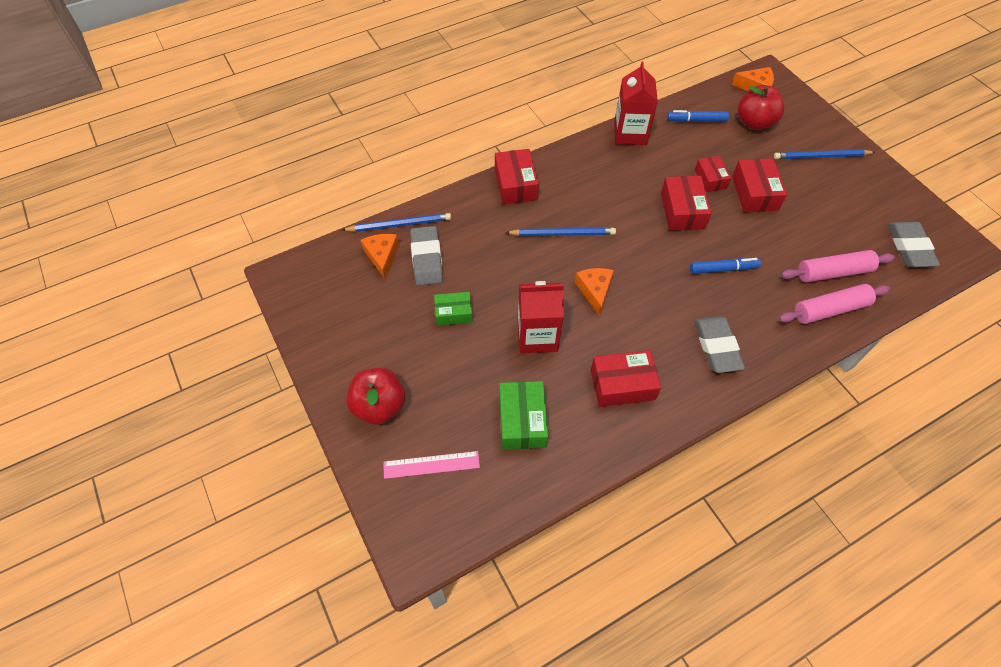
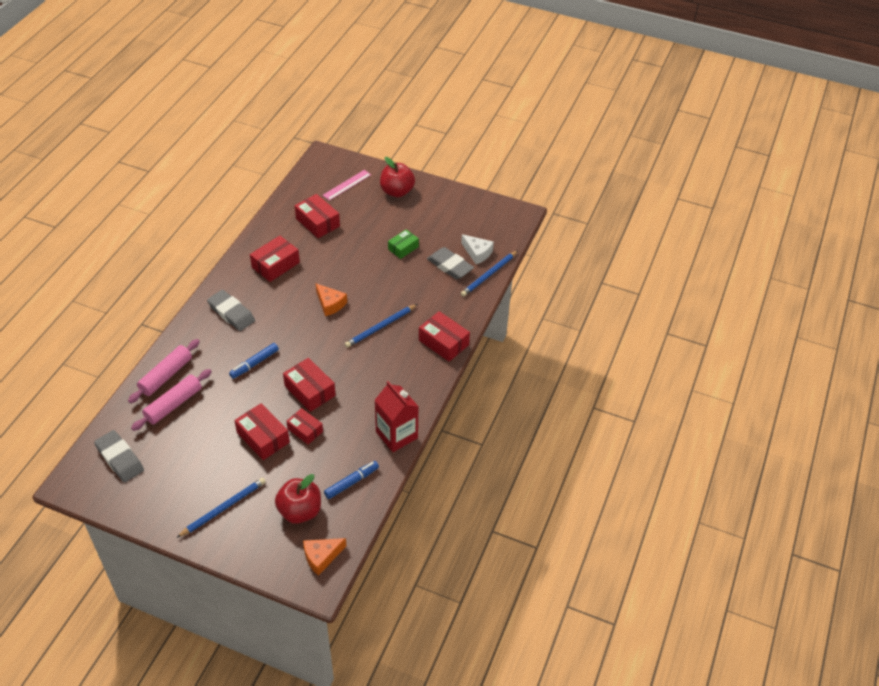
camera: 140 degrees right, 10 degrees down
orange cheese [361,234,399,279] -> white cheese [461,234,494,264]
green box [499,381,548,450] -> red box [295,194,340,238]
red carton [518,281,564,353] -> none

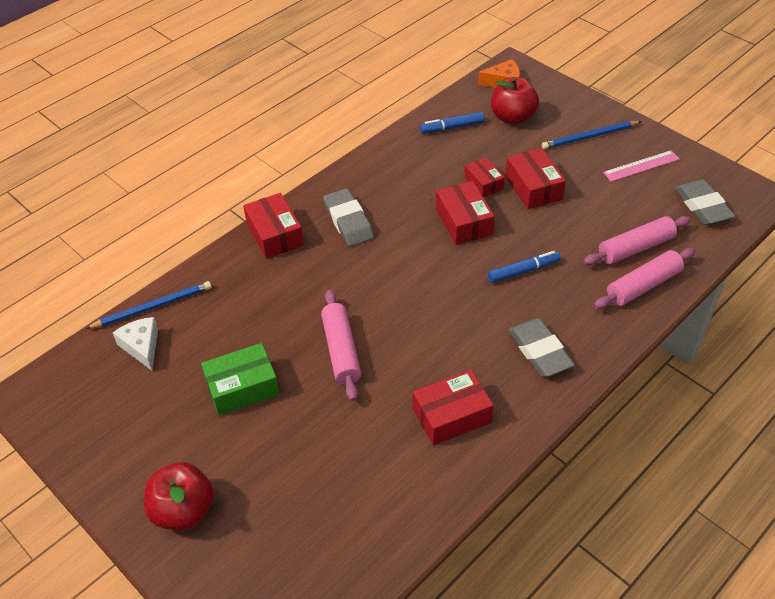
camera: 155 degrees left, 0 degrees up
red box [295,194,340,238] -> none
orange cheese [316,284,347,316] -> none
pink ruler [322,170,371,201] -> pink ruler moved to [603,150,680,182]
blue pencil [345,304,417,348] -> none
red carton [375,381,419,452] -> none
green box [388,229,419,259] -> green box [201,343,280,415], size x1.52
grey eraser [427,247,474,279] -> grey eraser moved to [323,189,374,246]
none -> pink rolling pin [321,290,361,401]

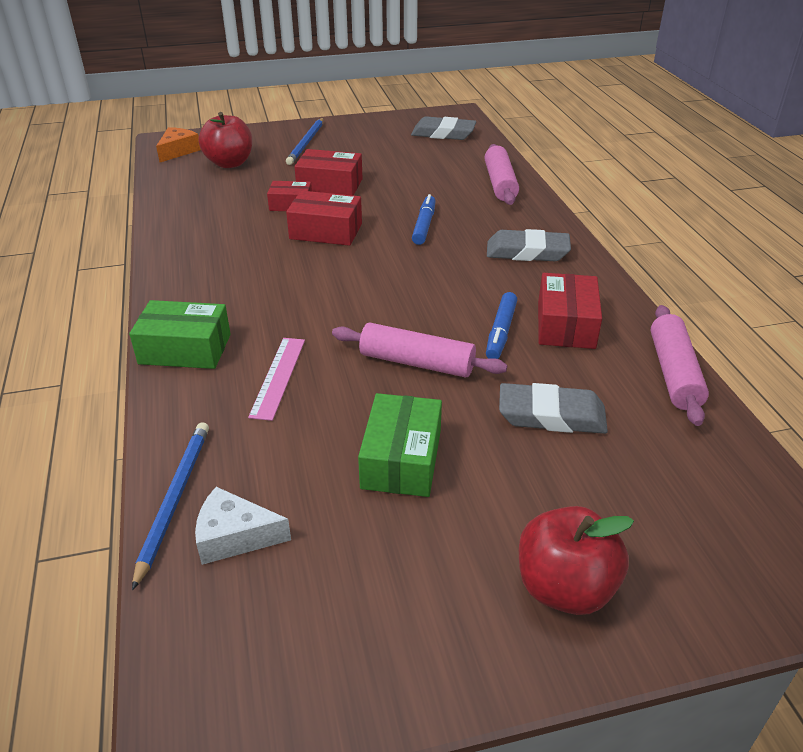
camera: 60 degrees left, 10 degrees down
red box [243,193,304,259] -> green box [129,300,231,369]
grey eraser [323,189,374,246] -> grey eraser moved to [499,383,608,434]
blue marker [420,112,485,134] -> blue marker moved to [486,292,517,359]
pink rolling pin [583,216,691,265] -> pink rolling pin moved to [651,305,709,426]
pink ruler [603,150,680,182] -> pink ruler moved to [248,338,305,421]

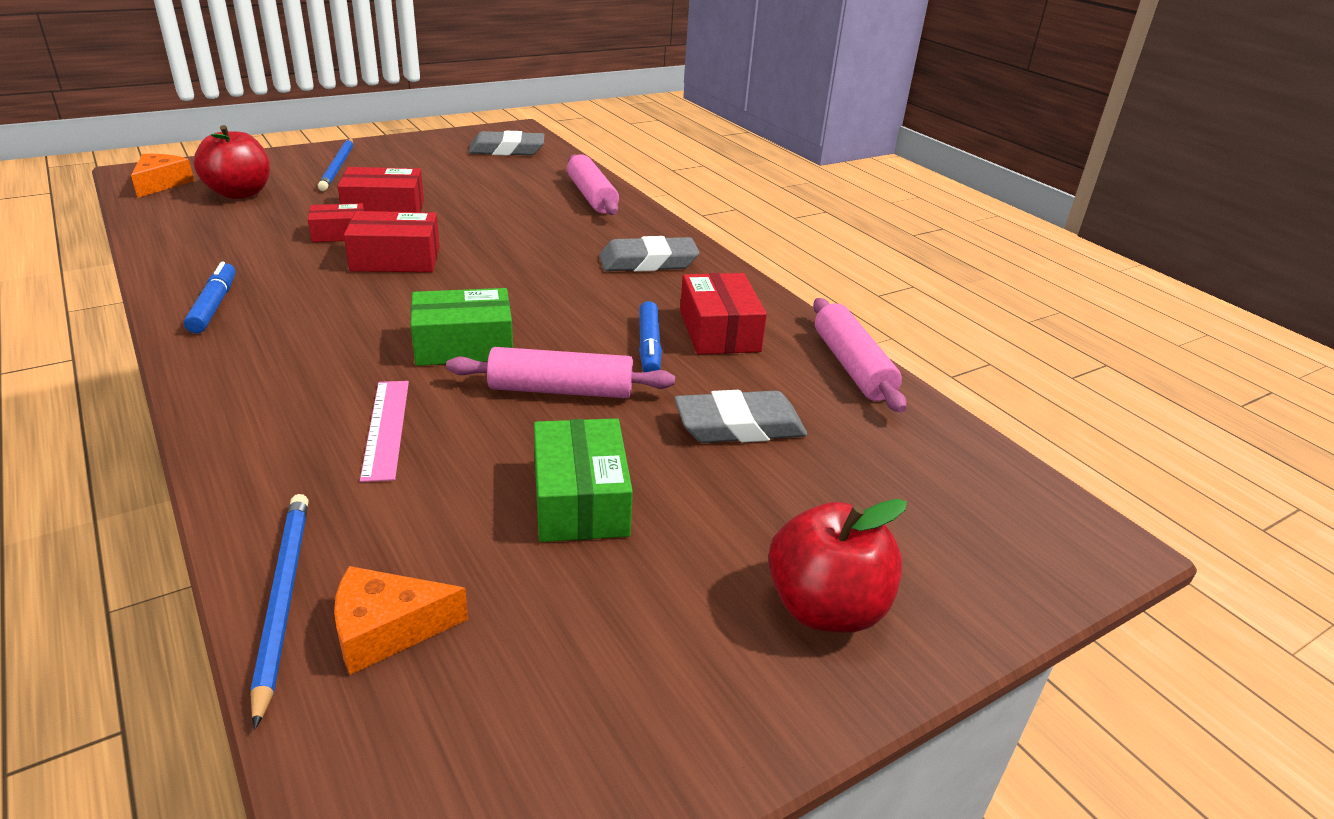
camera: 20 degrees left, 5 degrees down
green box [129,300,231,369] -> green box moved to [411,288,513,366]
white cheese [195,487,291,565] -> orange cheese [334,566,468,675]
blue marker [412,194,436,245] -> blue marker moved to [184,262,236,333]

